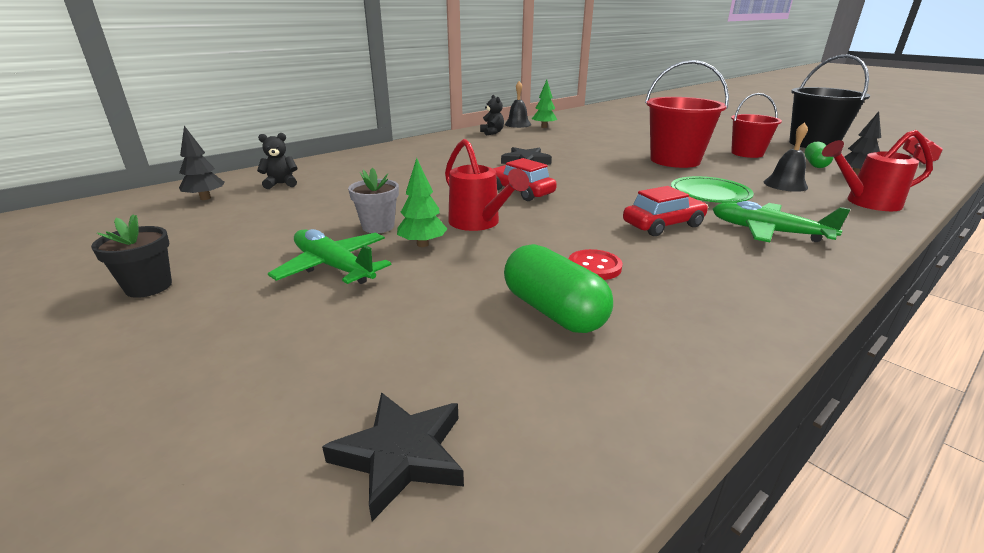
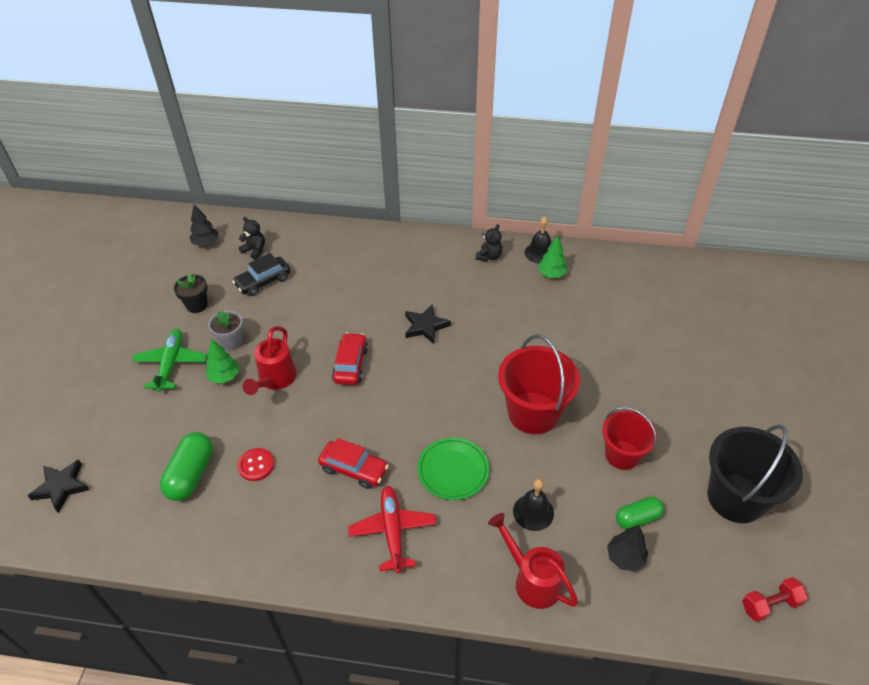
camera: 50 degrees right, 20 degrees up
black flower pot [91,214,172,298] -> black flower pot moved to [174,273,208,313]
green plane [713,201,850,242] -> red plane [348,486,436,573]
none -> black car [232,253,290,296]

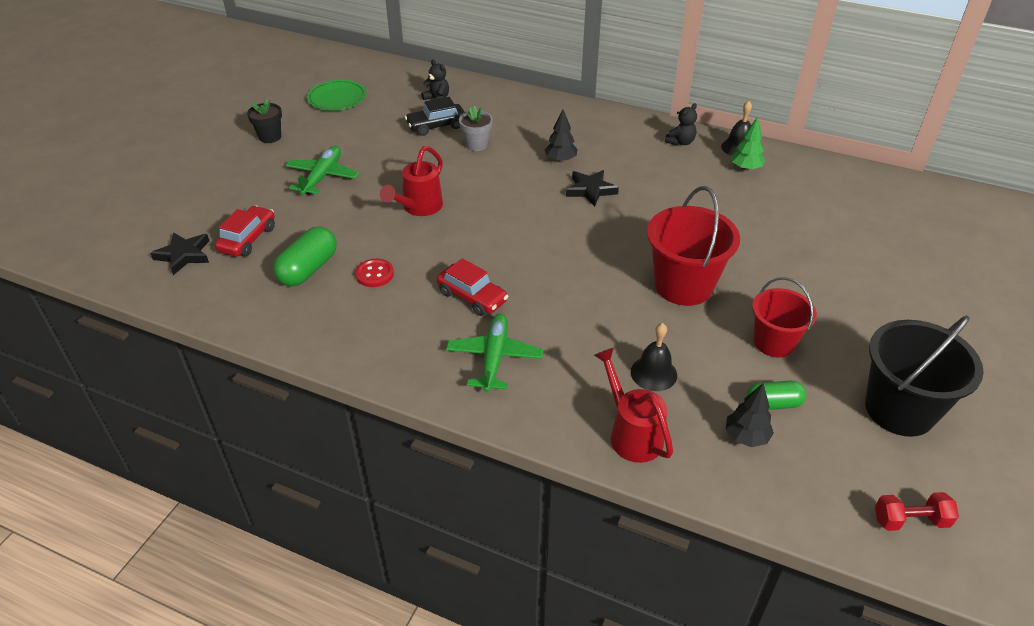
camera: 15 degrees right, 5 degrees down
black flower pot [174,273,208,313] -> black flower pot moved to [247,98,282,143]
black tree [189,204,218,246] -> black tree moved to [545,109,578,162]
green tree [205,339,239,384] -> none
grey flower pot [208,310,243,350] -> grey flower pot moved to [459,106,493,151]
red car [332,333,368,385] -> red car moved to [215,206,275,257]
red plane [348,486,436,573] -> green plane [446,313,543,392]
green plate [417,437,489,500] -> green plate moved to [307,80,366,111]

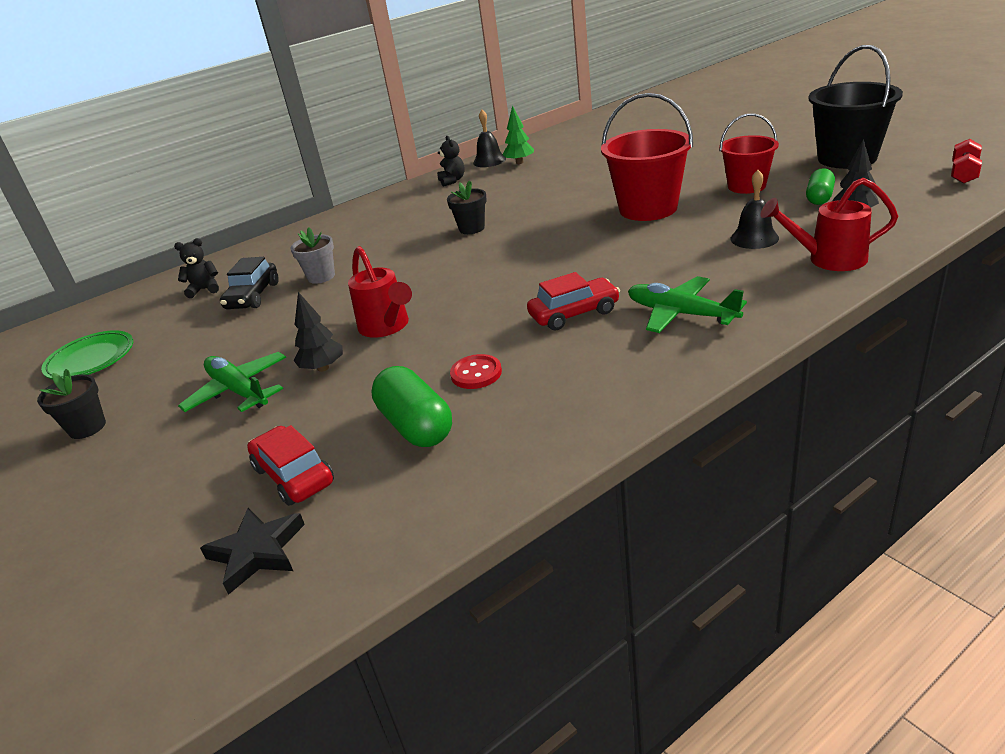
camera: 55 degrees left, 10 degrees down
black tree [545,109,578,162] -> black tree moved to [294,292,343,372]
black star [566,170,619,207] -> black flower pot [447,181,487,234]

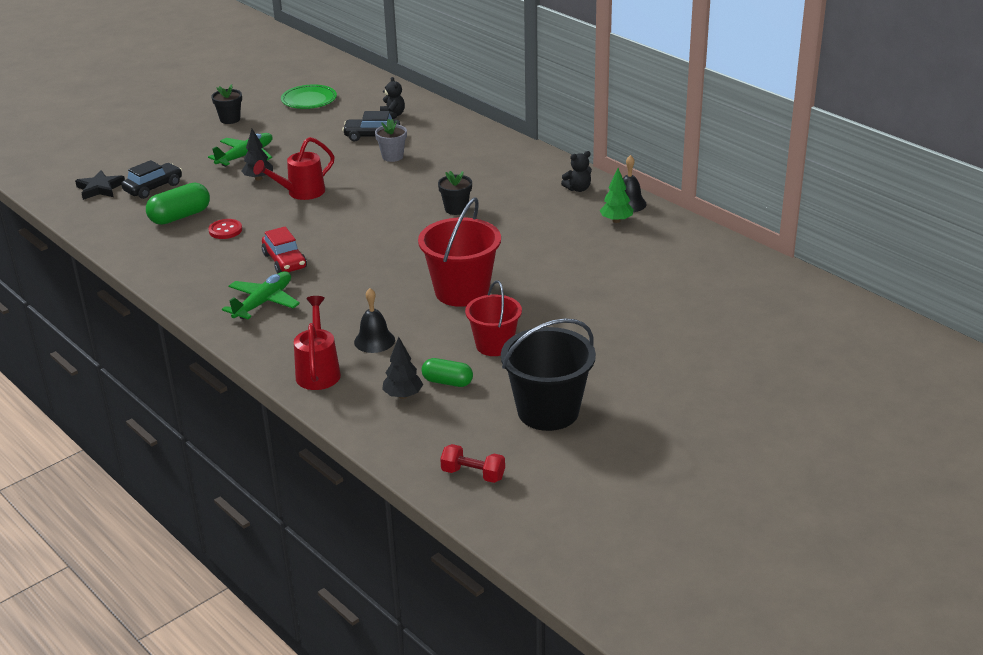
camera: 80 degrees right, 0 degrees up
red car [247,425,334,506] -> black car [121,160,182,199]

